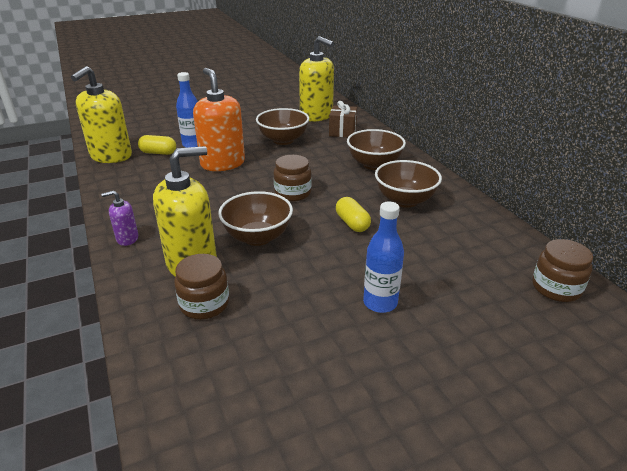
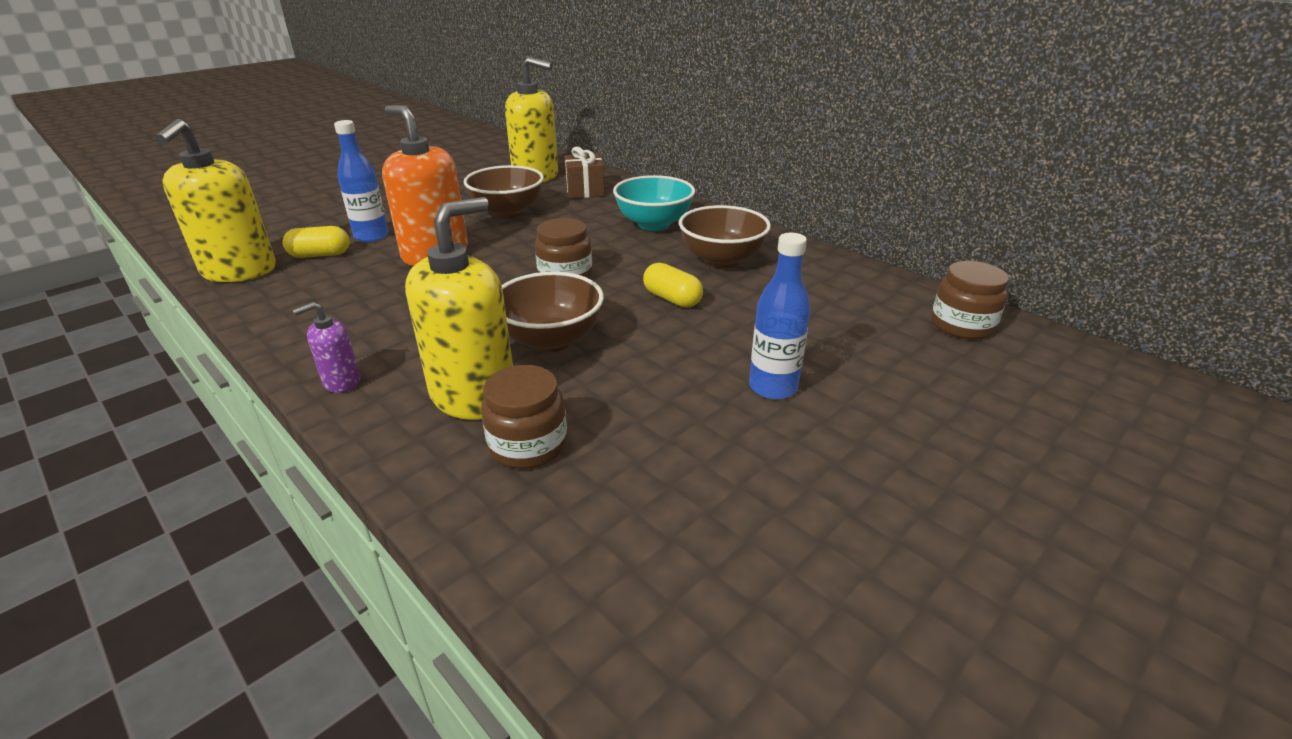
camera: 20 degrees left, 0 degrees up
brown bowl [347,129,406,170] -> turquoise bowl [613,175,695,231]

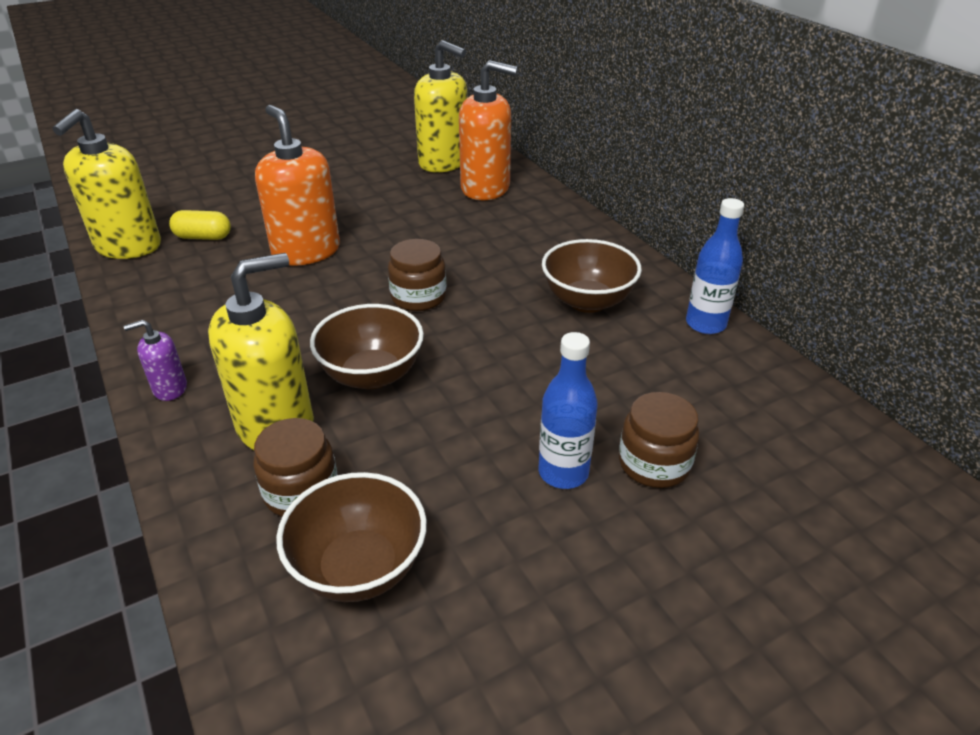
camera: 15 degrees right, 5 degrees up
blue bottle [334,120,389,242] -> blue bottle moved to [686,198,744,334]
brown bowl [464,165,544,218] -> brown bowl moved to [276,472,427,602]
brown gift [564,147,605,199] -> orange soap dispenser [459,60,518,200]
turquoise bowl [613,175,695,231] -> none
yellow capsule [643,263,703,308] -> none
brown jar [931,261,1009,340] -> brown jar moved to [619,392,700,488]

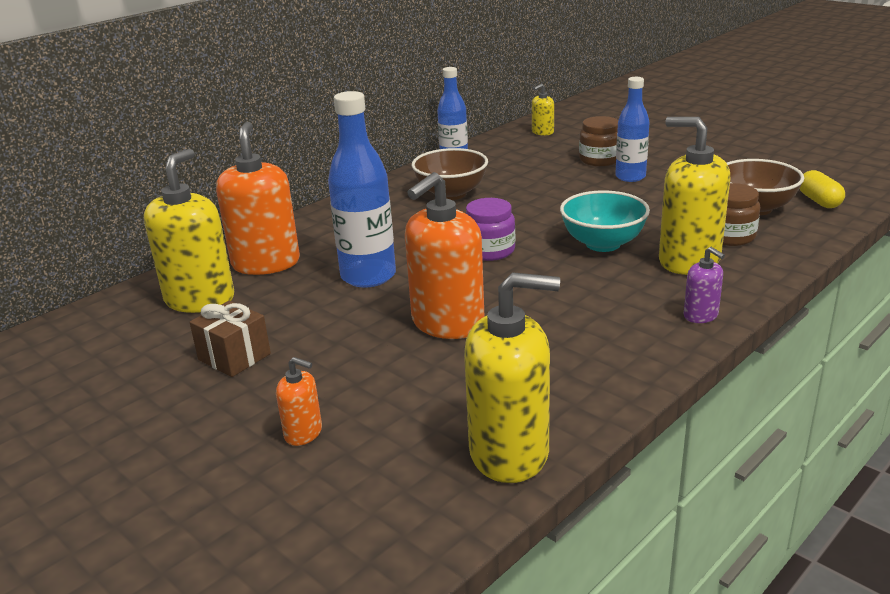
camera: 105 degrees left, 10 degrees down
yellow capsule [169,210,231,240] -> yellow capsule moved to [799,170,845,208]
brown bowl [310,304,424,389] -> turquoise bowl [560,190,650,252]
brown jar [388,239,447,311] -> purple jar [466,198,515,261]
none -> brown gift [189,301,271,377]
none -> orange soap dispenser [276,357,322,446]
none -> blue bottle [328,91,396,288]
none -> yellow soap dispenser [532,84,554,136]

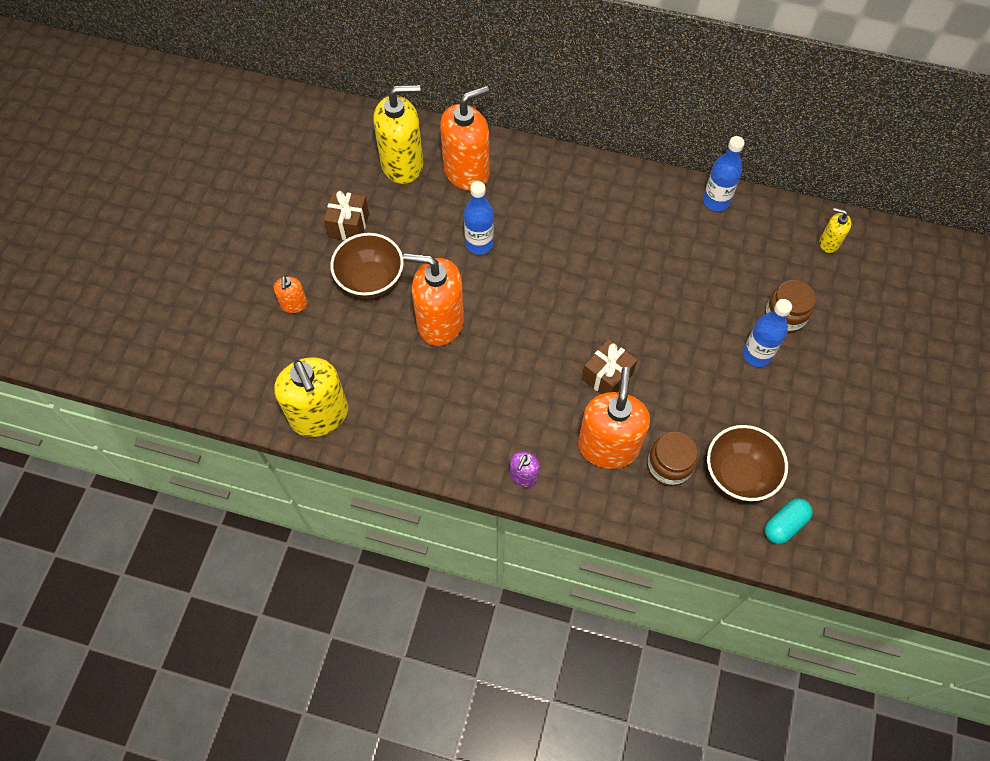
camera: 60 degrees right, 35 degrees up
blue bottle [328,91,396,288] -> blue bottle [464,181,494,255], size x0.65
brown bowl [412,148,488,200] -> brown bowl moved to [330,233,404,298]
purple jar [466,198,515,261] -> none
turquoise bowl [560,190,650,252] -> brown gift [582,339,637,394]
yellow soap dispenser [659,117,730,275] -> orange soap dispenser [578,367,650,469]
yellow capsule [799,170,845,208] -> turquoise capsule [764,498,813,544]

